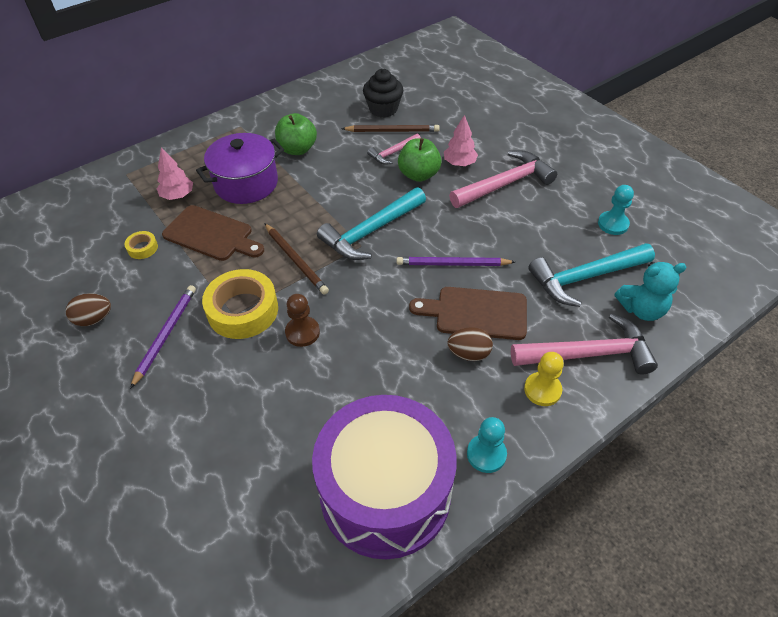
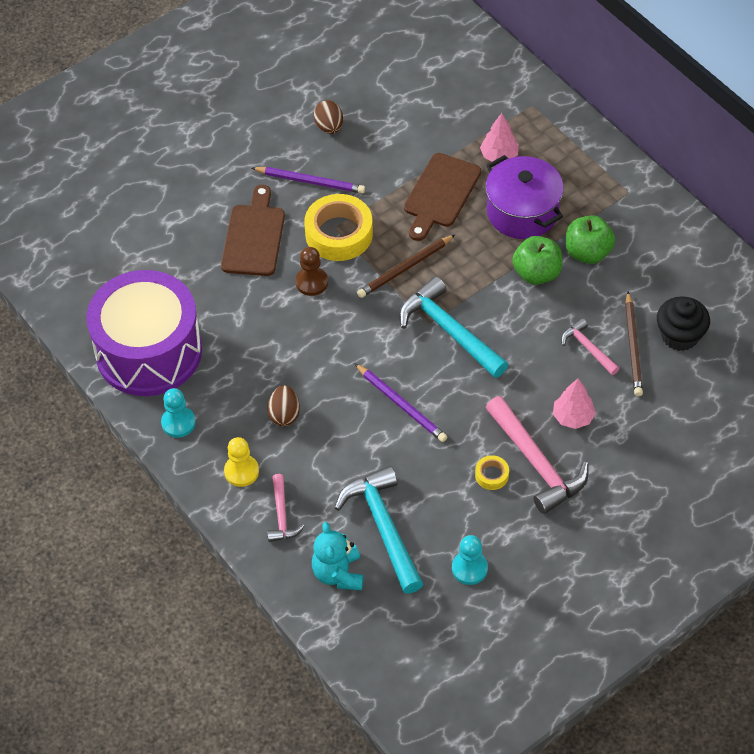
camera: 90 degrees right, 5 degrees up
yellow tape [125,231,158,259] -> yellow tape moved to [475,455,509,490]
purple pencil [397,257,515,266] -> purple pencil turned 135 degrees clockwise [354,363,447,442]
green apple [398,138,442,182] -> green apple moved to [512,236,563,285]
brown cutting board [409,287,527,340] -> brown cutting board moved to [221,185,285,276]
pink hammer [511,313,658,374] -> pink hammer [267,474,304,542], size x0.54

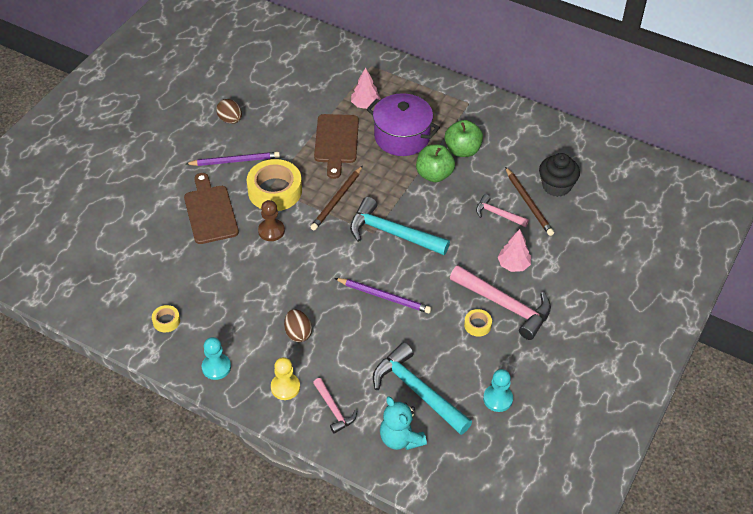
camera: 25 degrees left, 5 degrees down
purple drum [86,270,202,396] -> yellow tape [152,305,180,332]

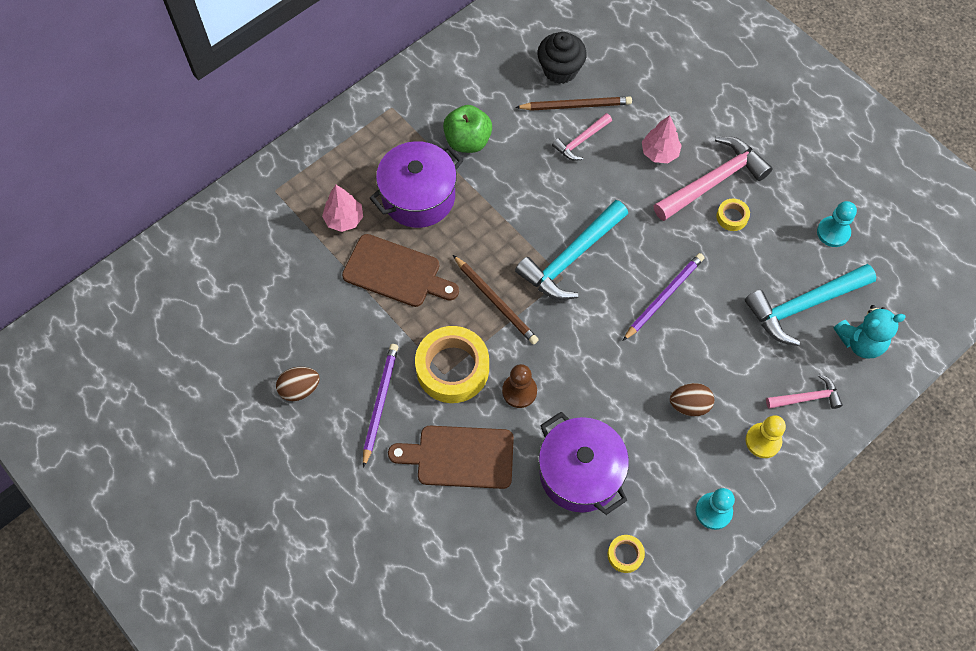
camera: 70 degrees left, 15 degrees up
green apple [416,144,455,182] -> none
none -> purple pot [539,412,629,515]

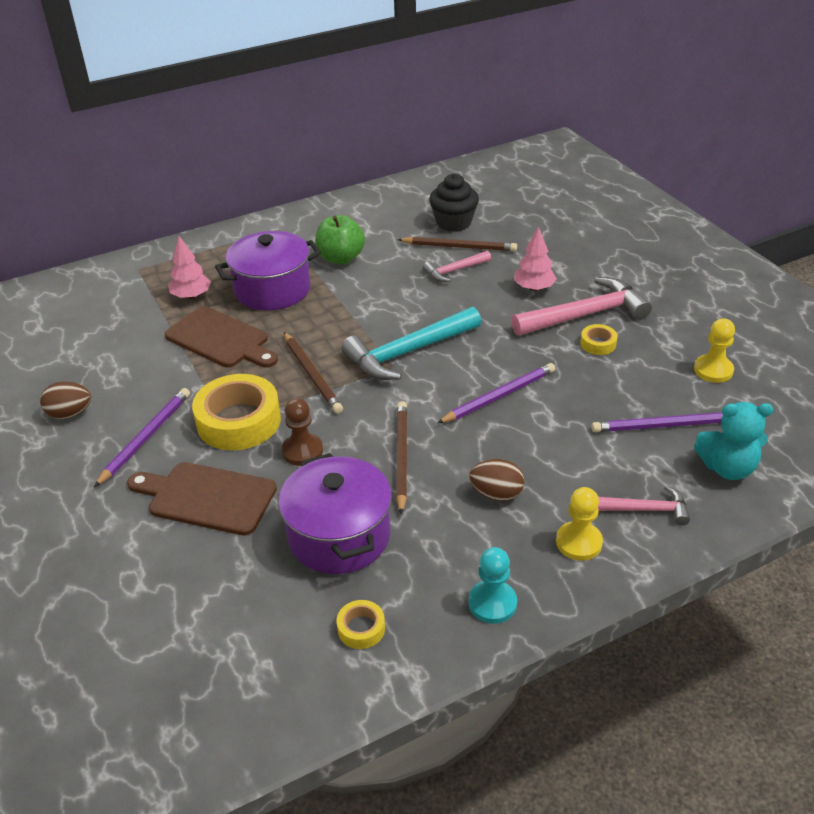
camera: 15 degrees right, 25 degrees down
turquoise hammer [745,264,877,346] -> purple pencil [592,412,723,432]
turquoise pawn [817,201,857,247] -> yellow pawn [694,318,735,383]
none -> brown pencil [396,401,407,515]

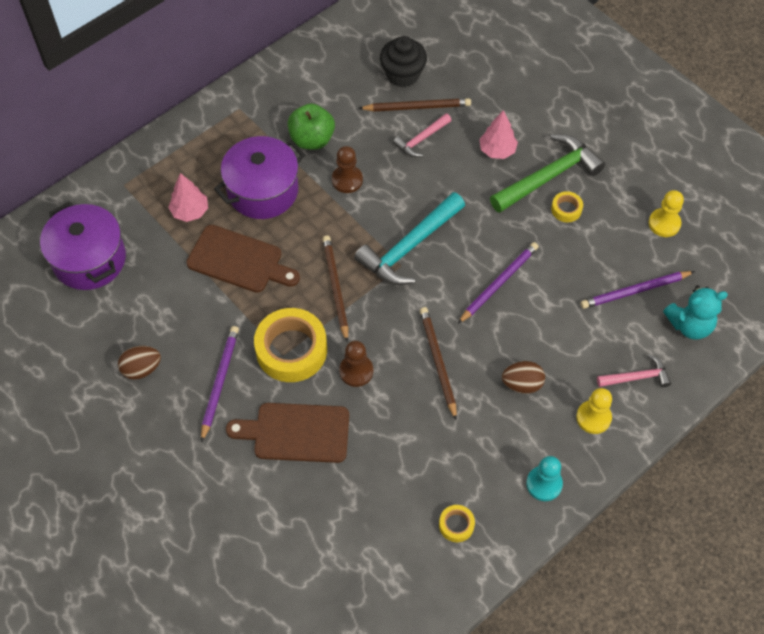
camera: 15 degrees left, 20 degrees up
purple pot [279,453,392,574] -> purple pot moved to [40,202,126,290]
brown pencil [284,332,343,414] -> brown pencil turned 150 degrees counterclockwise [322,235,348,342]
pink hammer [511,277,652,336] -> green hammer [490,134,605,213]
none -> brown pawn [332,146,363,193]

